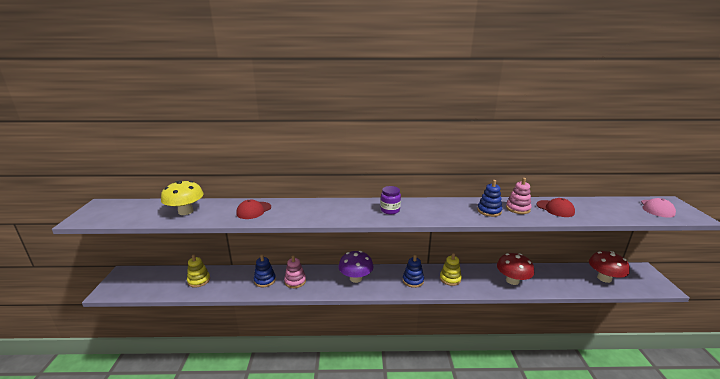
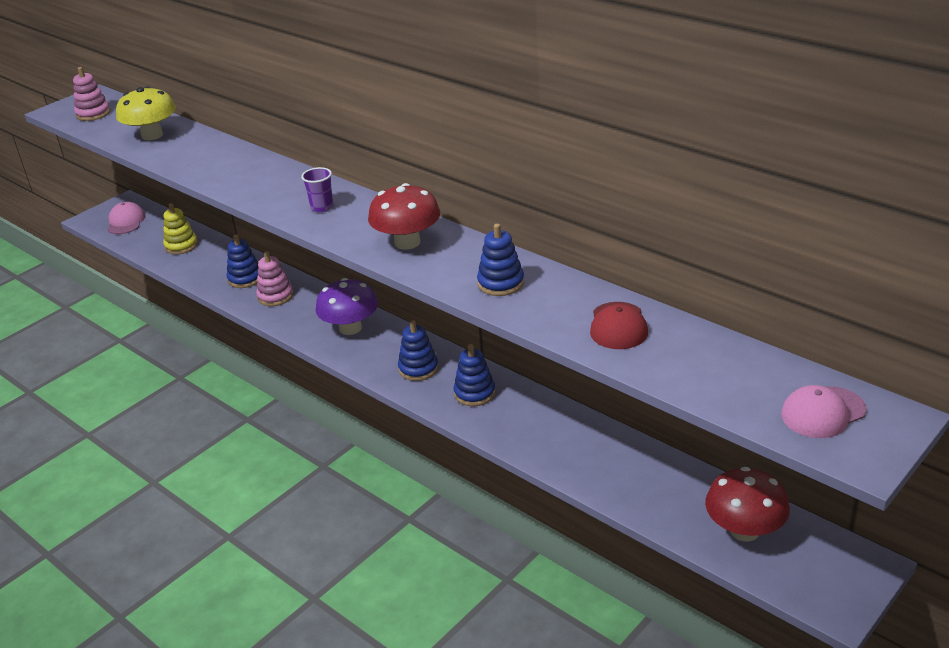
camera: 45 degrees right, 10 degrees up
red cap [236,200,271,219] -> none
purple jar [380,186,401,214] -> none
yellow stacking toy [440,253,462,286] -> blue stacking toy [454,344,495,406]
red mushroom [497,253,534,285] -> red mushroom moved to [368,183,440,250]
pink stacking toy [506,178,531,214] -> pink stacking toy moved to [73,67,110,121]
none -> pink cap [108,202,146,234]
none -> purple cup [301,167,334,212]

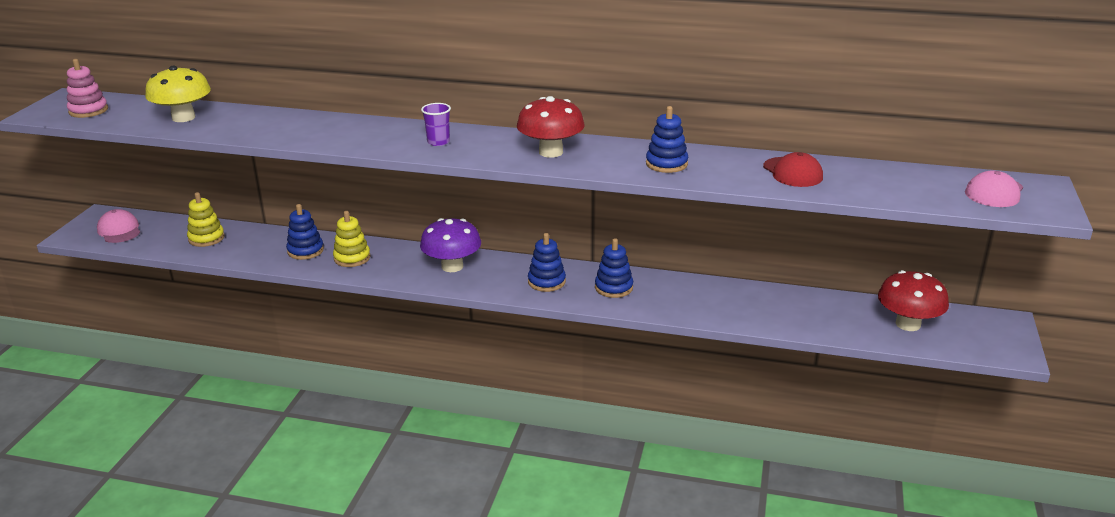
camera: 30 degrees left, 5 degrees down
pink stacking toy [256,251,293,306] -> yellow stacking toy [333,211,370,267]

